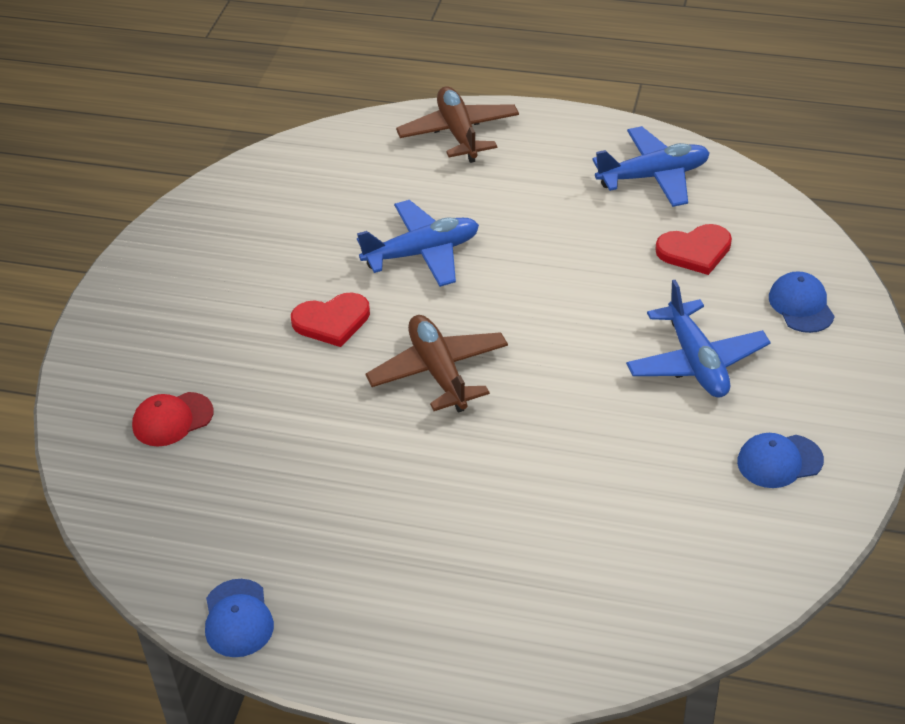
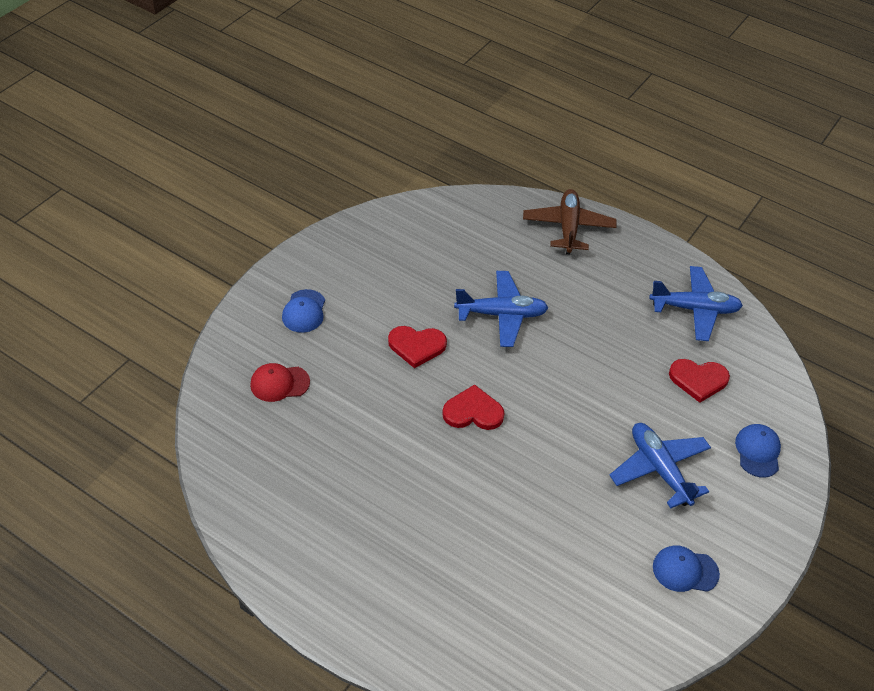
camera: 15 degrees right, 5 degrees up
blue cap [205,579,274,657] -> blue cap moved to [282,289,325,333]
brown plane [365,315,508,413] -> red heart [442,384,505,430]
blue plane [626,280,771,398] -> blue plane turned 150 degrees clockwise [609,423,711,508]

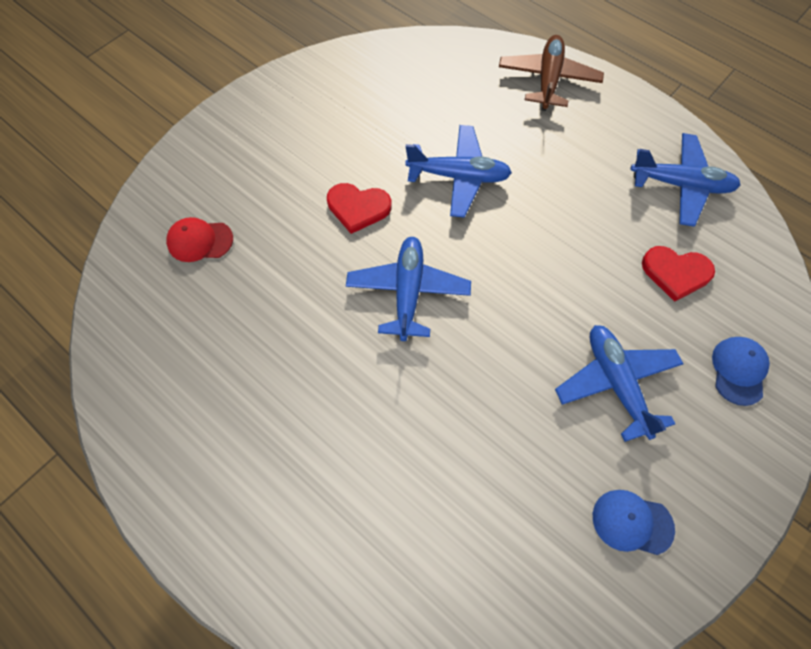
camera: 10 degrees right, 15 degrees up
blue cap [282,289,325,333] -> none
red heart [442,384,505,430] -> blue plane [346,237,471,341]

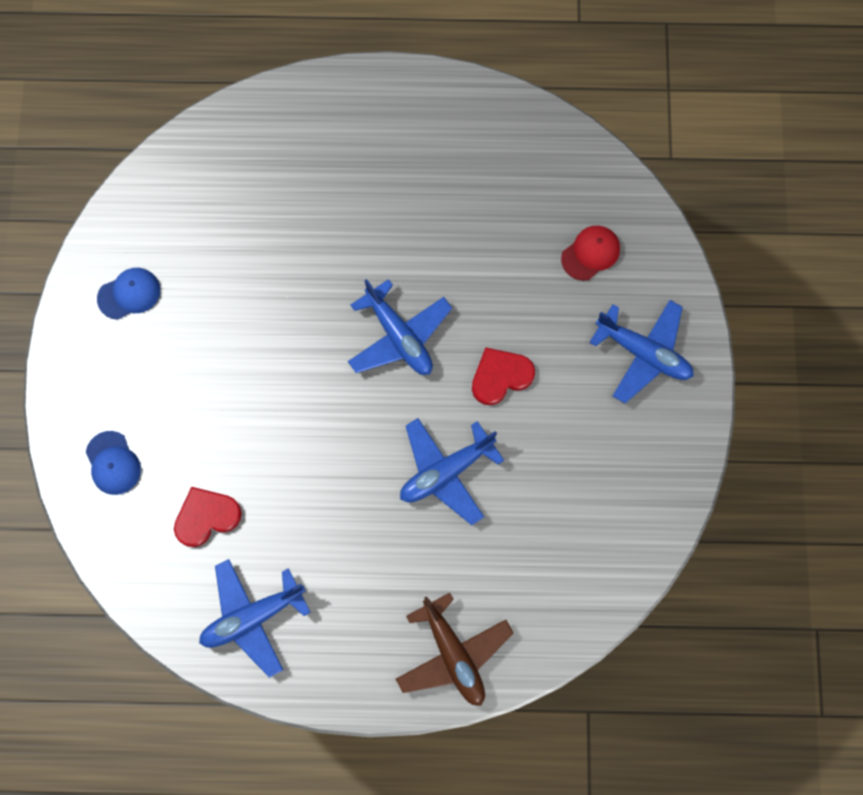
camera: 140 degrees right, 10 degrees up
blue plane [555,325,684,442] -> blue plane moved to [589,300,694,403]

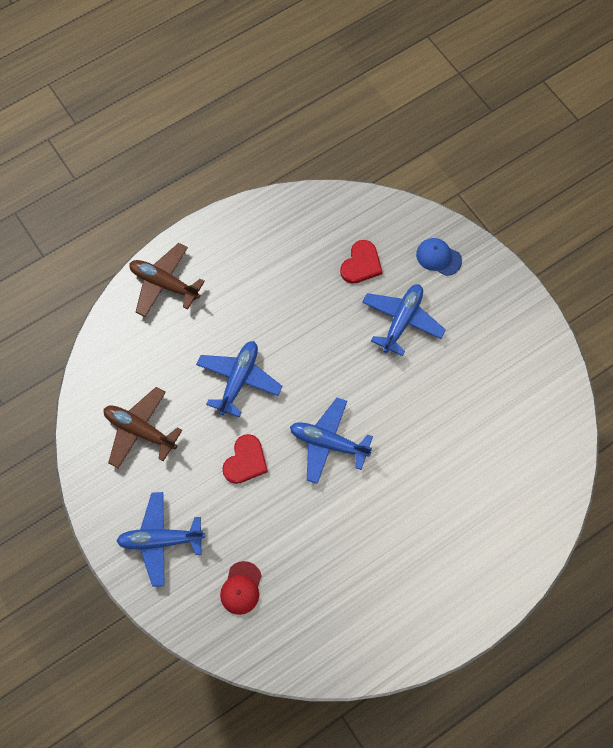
camera: 145 degrees right, 5 degrees down
blue cap [97,268,160,320] -> none
blue plane [199,559,311,678] -> blue plane moved to [362,284,446,356]
none -> brown plane [104,387,182,468]

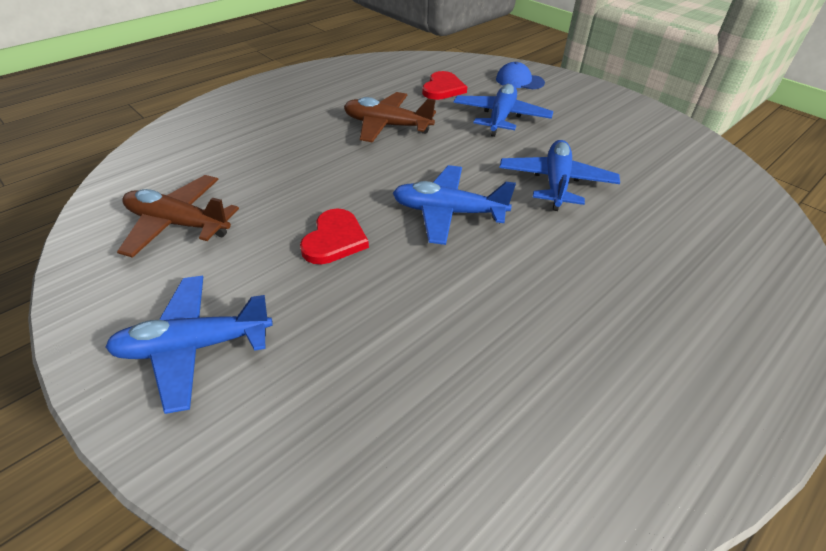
camera: 10 degrees left, 25 degrees down
brown plane [129,243,205,317] -> brown plane moved to [344,92,436,143]
blue plane [196,341,282,417] -> blue plane moved to [500,140,620,211]
red cap [220,561,262,615] -> none

